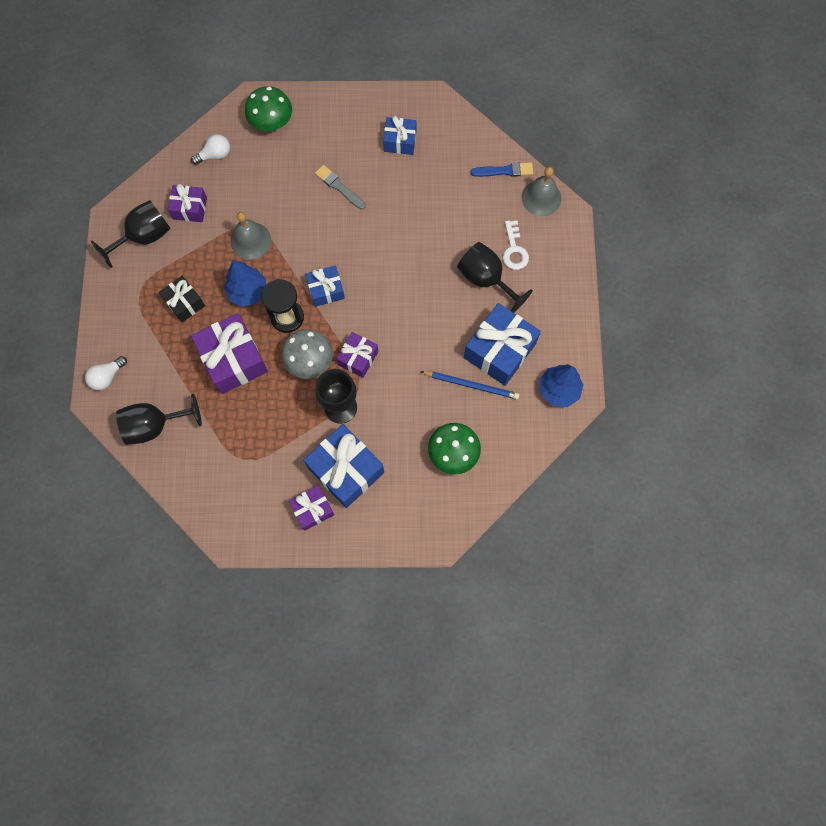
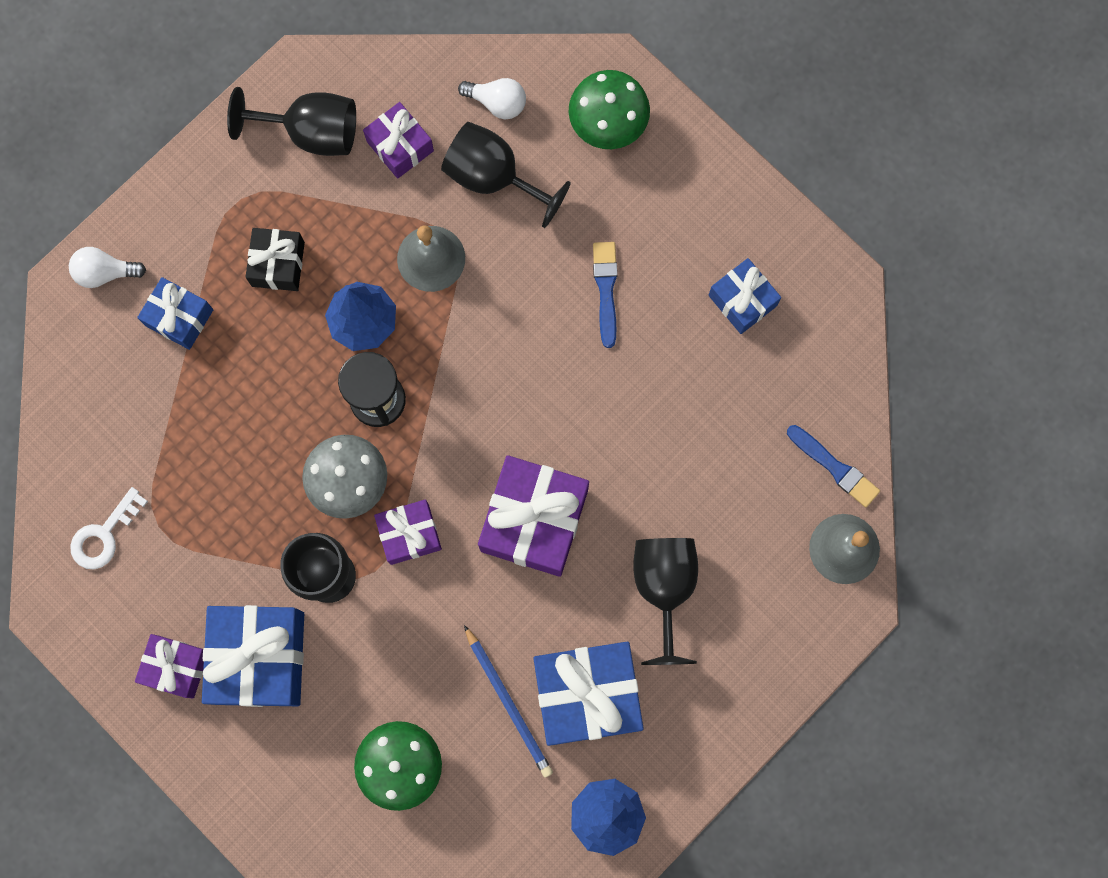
camera: 45 degrees right, 5 degrees up
black goblet [116,394,202,445] -> black goblet moved to [441,122,571,228]
purple gift [191,313,268,394] -> purple gift moved to [478,455,589,577]
blue gift [305,265,345,307] -> blue gift moved to [137,277,213,350]
grey brush [315,165,366,210] -> blue brush [593,242,618,348]
white key [503,220,529,270] -> white key moved to [70,487,148,569]

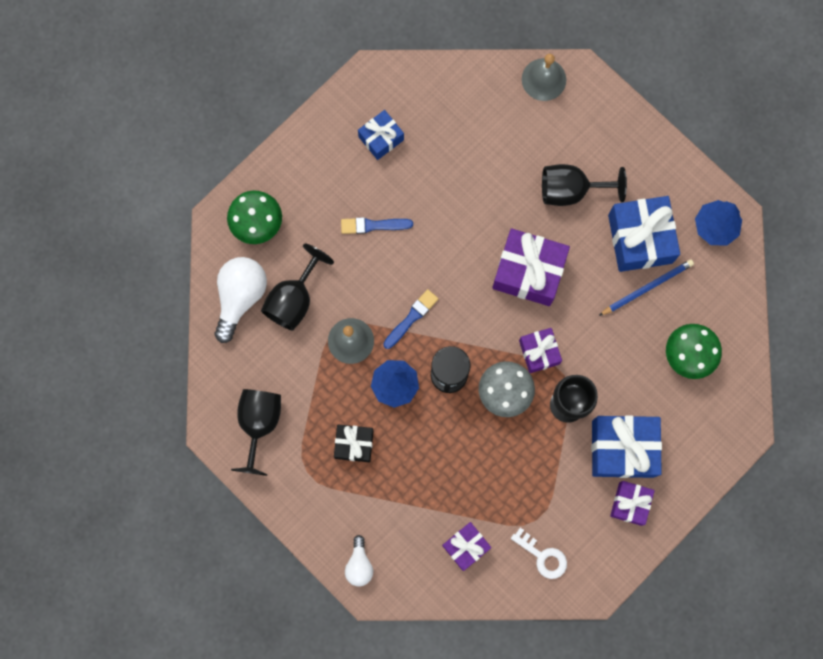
camera: 90 degrees left, 0 degrees up
blue gift [137,277,213,350] -> none
purple gift [363,102,434,179] -> purple gift moved to [442,522,491,571]
white light bulb [458,78,526,119] -> white light bulb [214,257,267,343], size x1.77
blue brush [787,425,880,507] -> blue brush moved to [383,289,438,349]

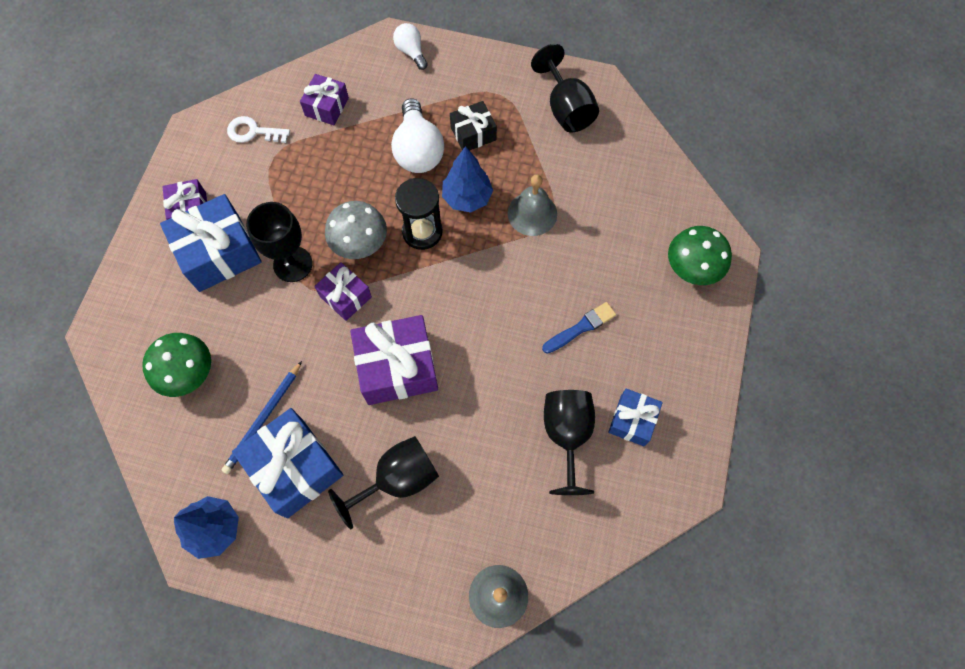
camera: 150 degrees right, 10 degrees down
white light bulb [214,257,267,343] -> white light bulb moved to [391,98,444,173]
black goblet [261,244,334,331] -> black goblet moved to [544,390,595,495]
blue brush [383,289,438,349] -> none

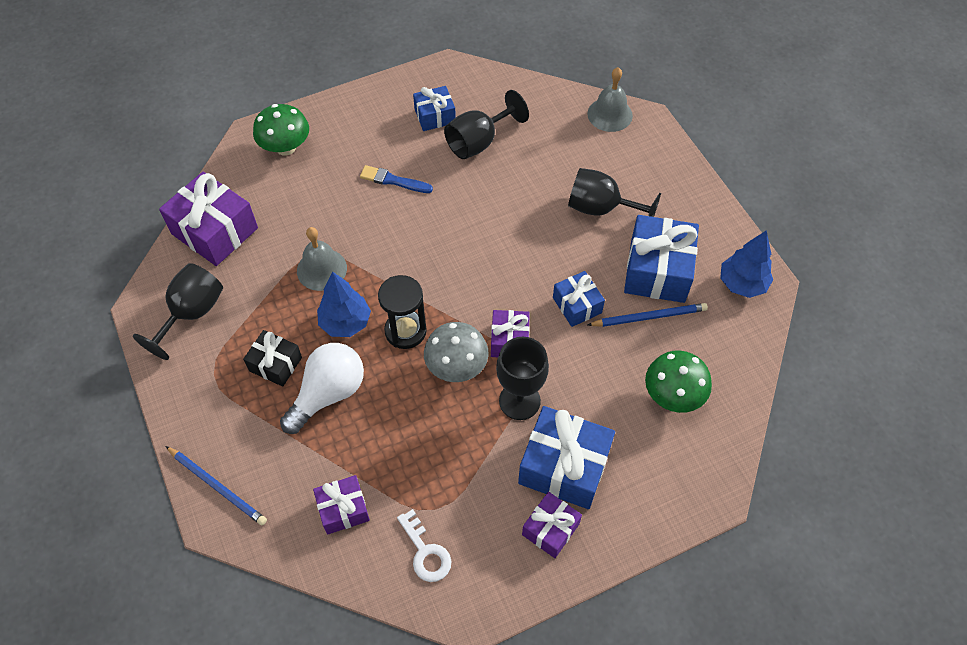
camera: 130 degrees left, 10 degrees down
purple gift [350,315,438,405] -> purple gift moved to [159,172,258,266]
white light bulb [393,23,428,70] -> blue pencil [166,446,267,526]
none -> blue gift [553,271,605,327]

